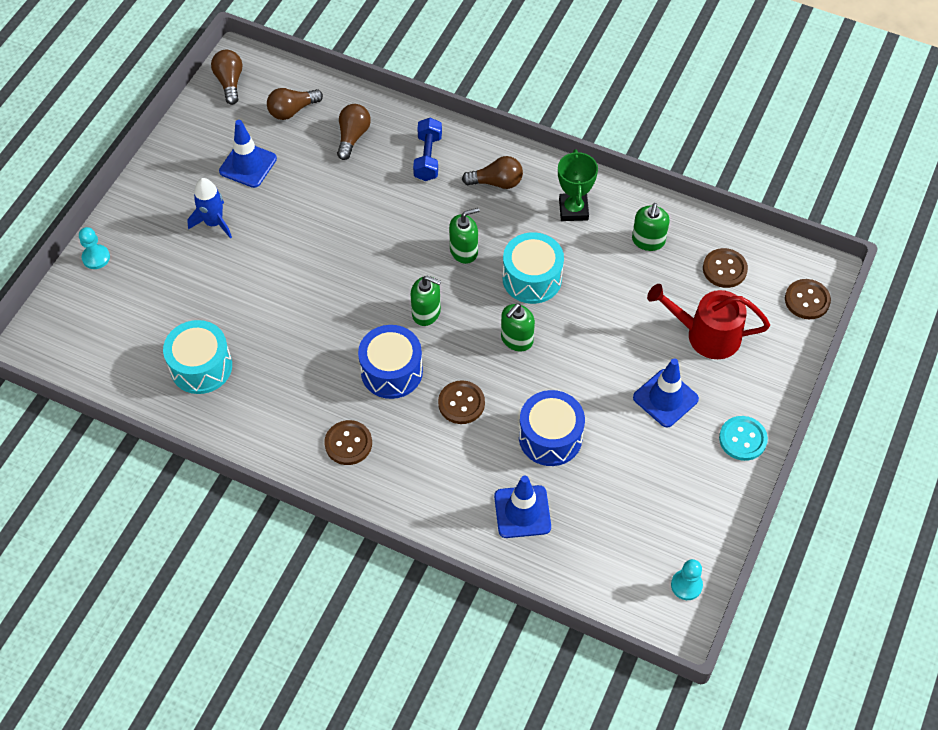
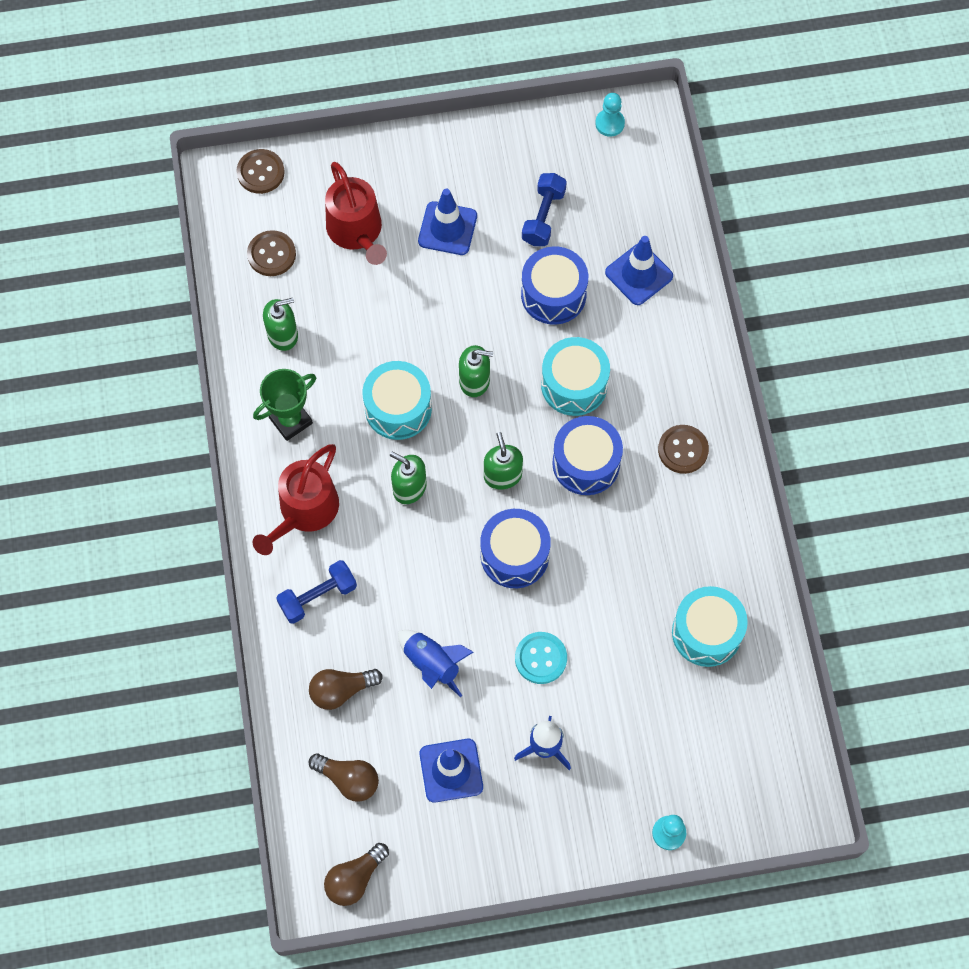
camera: 125 degrees left, 10 degrees up
brown button [438,380,485,424] -> turquoise drum [541,337,610,416]
brown light bulb [462,156,523,189] -> red watering can [253,444,339,555]
turquoise button [719,416,768,461] -> turquoise button moved to [515,632,567,684]
none -> blue rocket [398,630,474,697]
none -> blue drum [480,509,551,588]
none -> blue dumbbell [522,173,567,246]

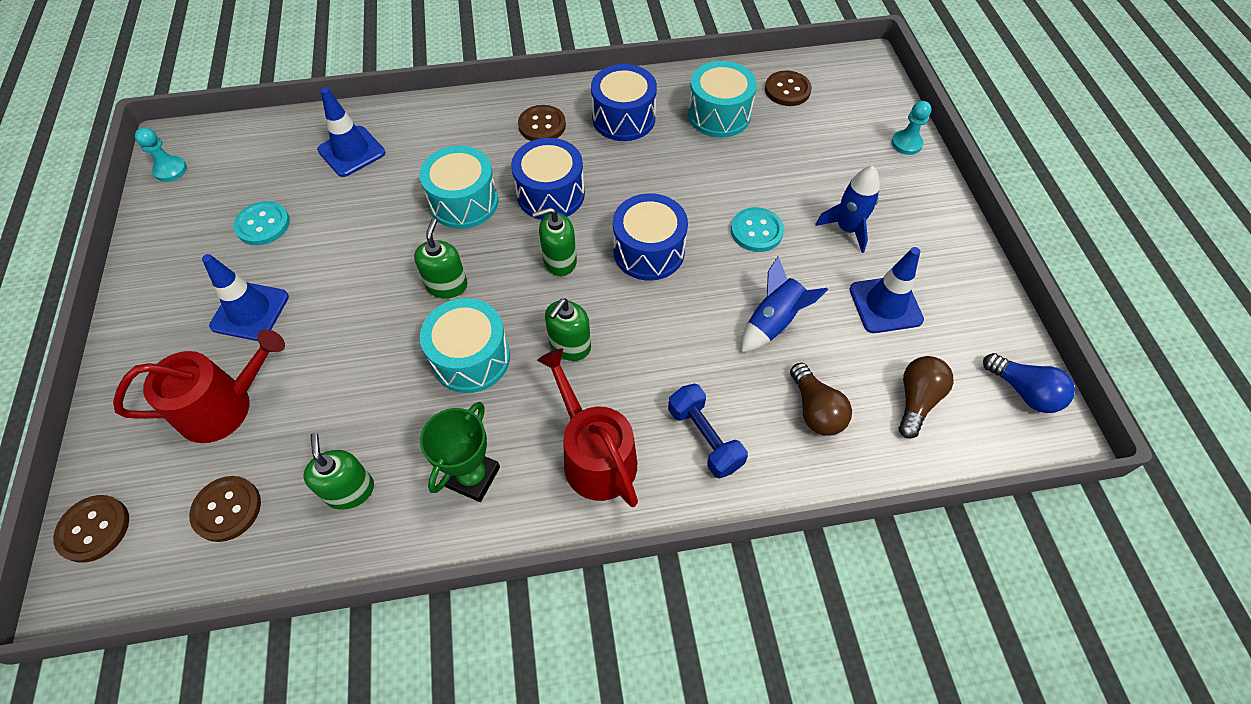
camera: 90 degrees left, 10 degrees down
green trophy [253,369,316,441] -> green trophy turned 60 degrees clockwise [420,402,500,502]
red watering can [253,444,339,555] -> red watering can turned 150 degrees counterclockwise [537,348,638,507]
brown light bulb [324,843,389,906] -> blue light bulb [983,353,1075,413]
blue drum [521,246,588,325] -> blue drum moved to [591,64,657,141]
blue dumbbell [522,173,567,246] -> turquoise button [234,201,290,245]
none -> brown button [765,70,812,106]

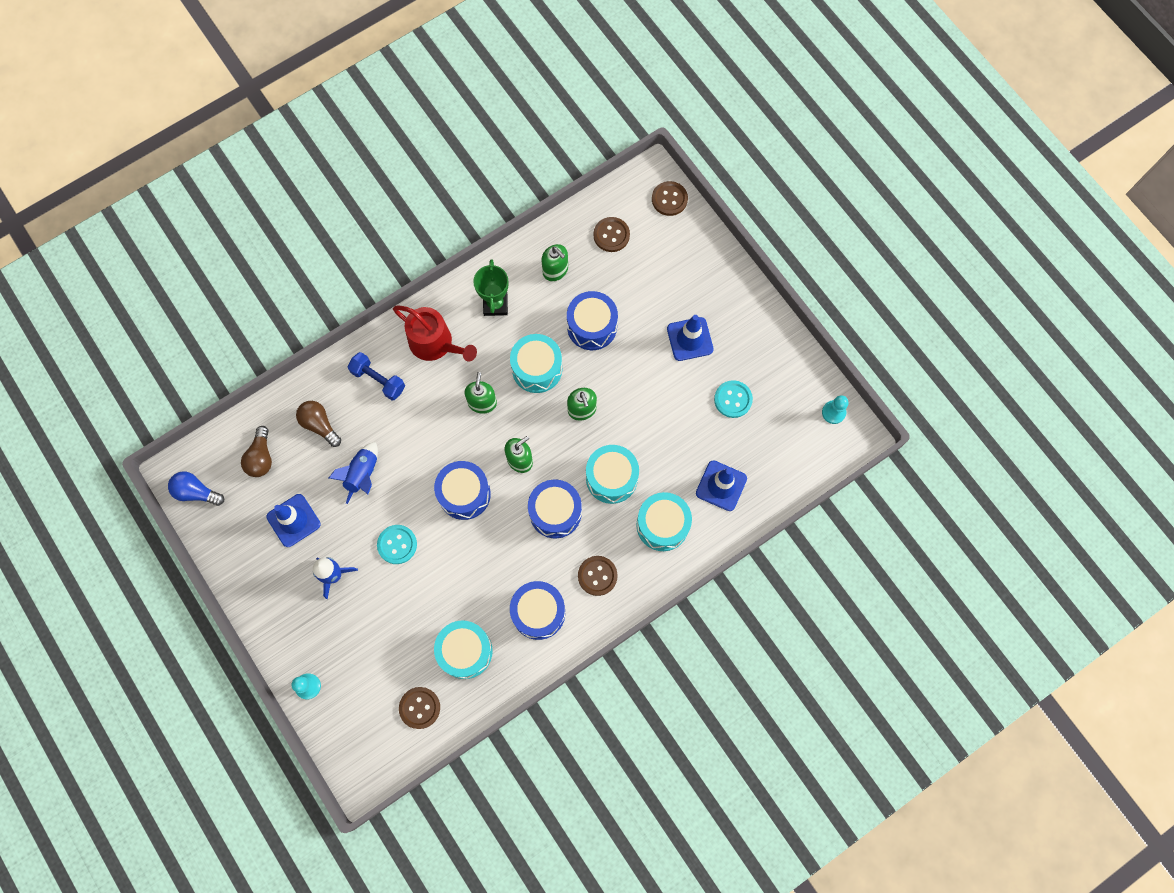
camera: 155 degrees right, 15 degrees up
red watering can [113,329,285,443] -> none
none -> blue drum [567,291,618,350]
none -> turquoise drum [637,492,692,551]

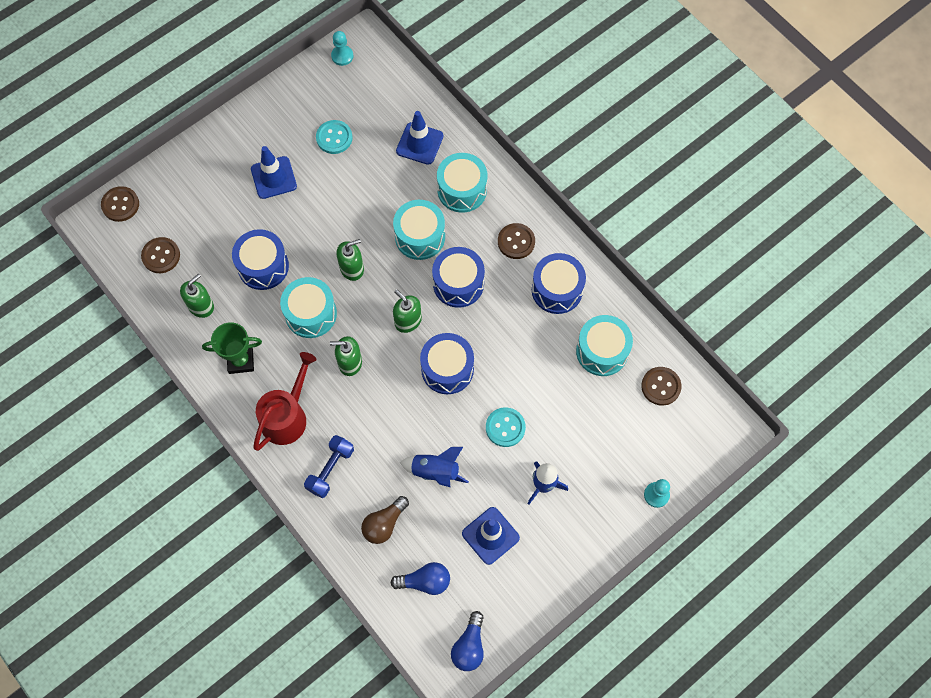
camera: 95 degrees left, 5 degrees down
brown light bulb [241,426,272,477] -> blue light bulb [391,562,450,595]

